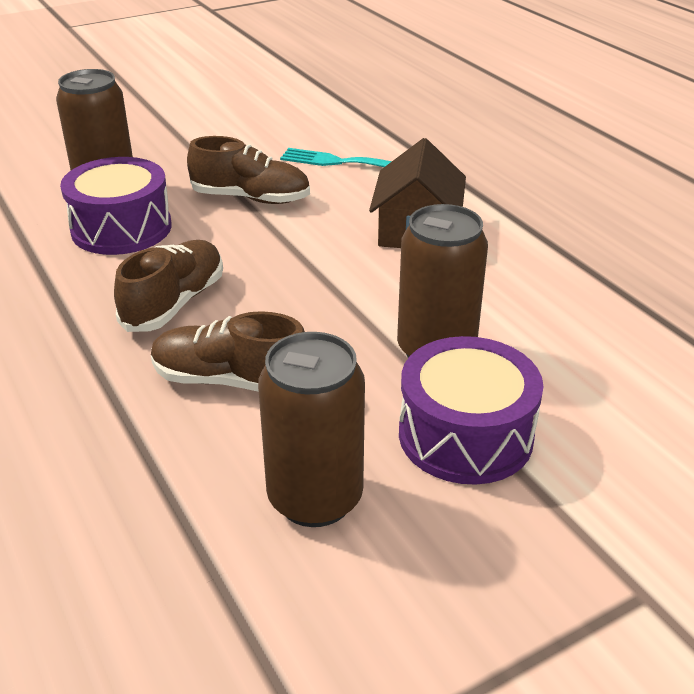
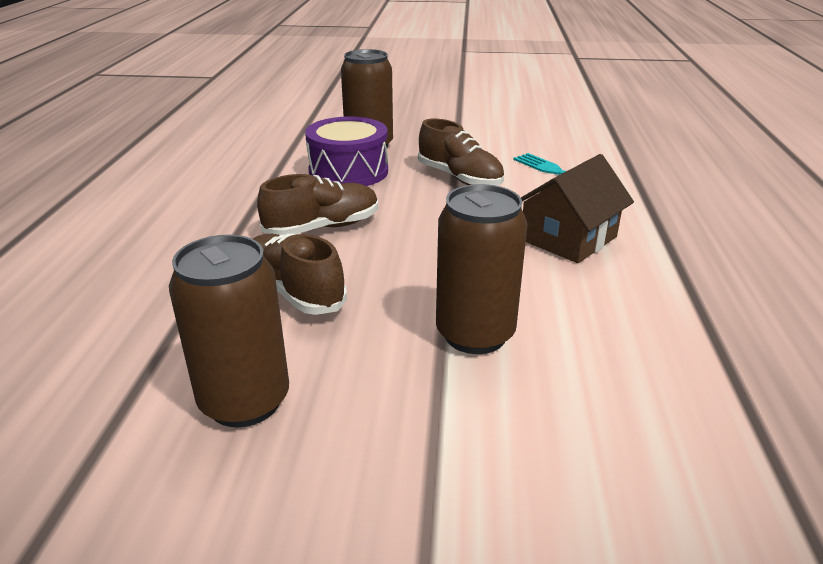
camera: 35 degrees right, 5 degrees down
purple drum [399,336,543,485] -> none

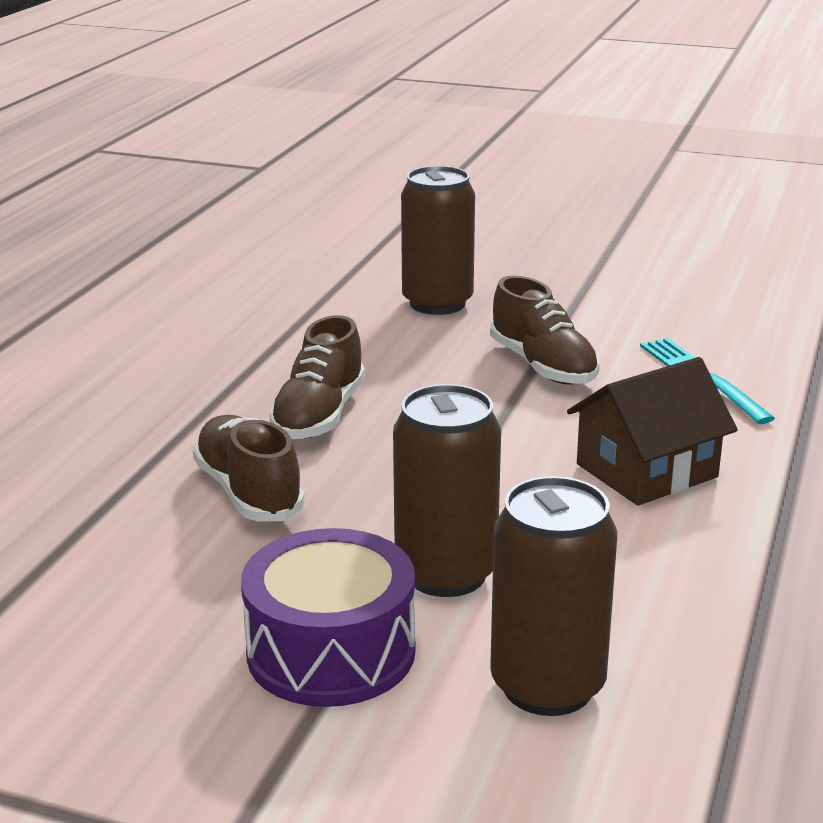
camera: 15 degrees right, 5 degrees down
brown can [169,235,289,427] -> brown can moved to [490,476,617,716]
brown shoe [257,174,378,235] -> brown shoe turned 120 degrees clockwise [269,315,365,439]
purple drum [305,116,388,186] -> purple drum moved to [241,528,415,707]

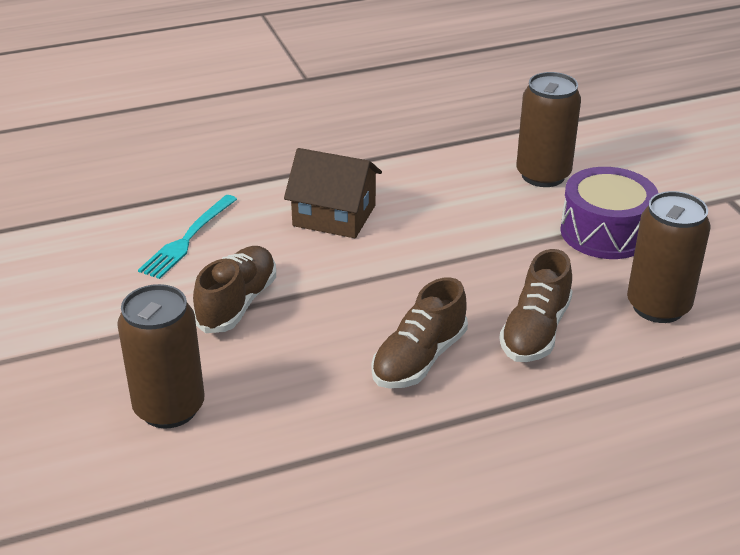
camera: 130 degrees left, 10 degrees up
brown shoe [269,315,365,439] -> brown shoe turned 150 degrees clockwise [371,277,468,389]
brown can [393,384,501,597] -> brown can moved to [627,191,710,323]

